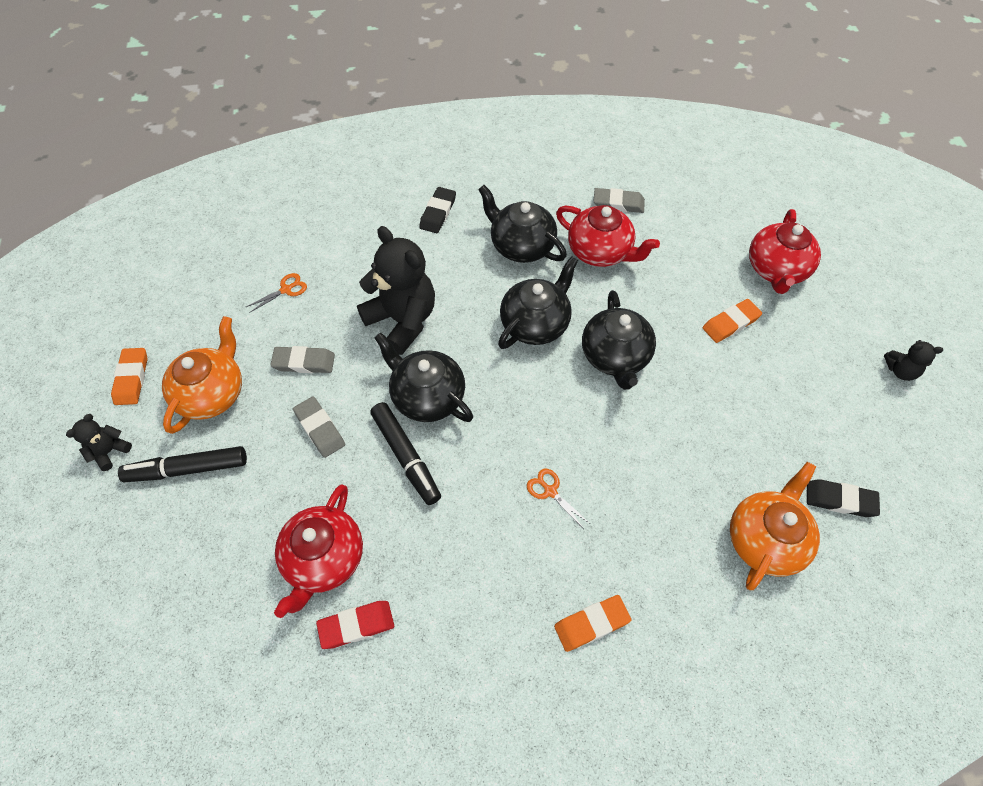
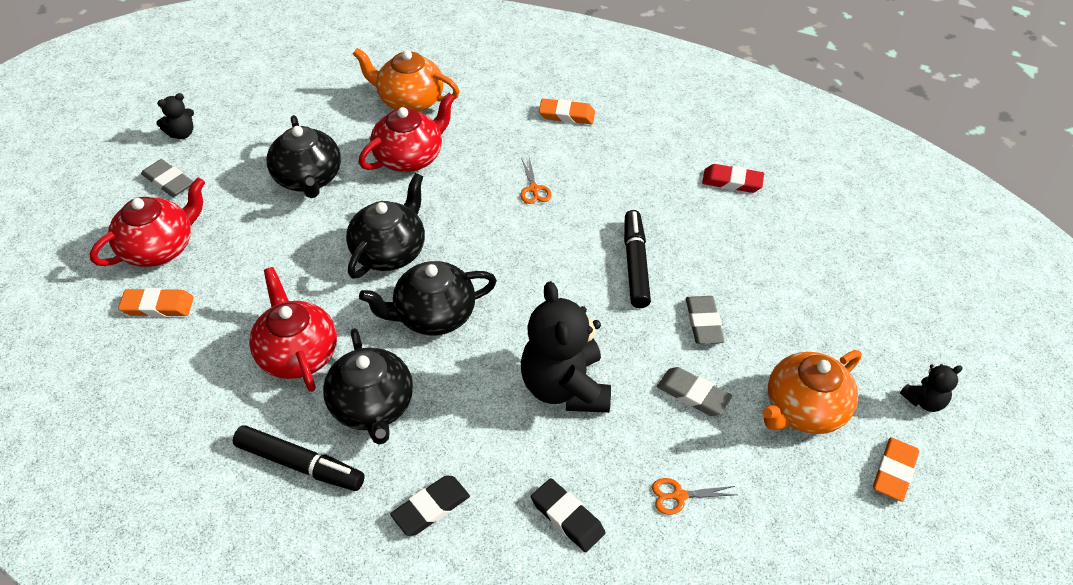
camera: 150 degrees left, 10 degrees down
black marker [118,446,247,482] -> black marker moved to [233,425,365,491]
red teapot [274,484,363,618] -> red teapot moved to [358,93,455,172]
black teapot [374,332,473,422] -> black teapot moved to [266,115,341,198]
grey eraser [594,188,645,213] -> grey eraser moved to [141,159,193,197]
orange eraser [703,299,762,343] -> orange eraser moved to [118,288,194,317]
orange teapot [730,462,820,590] -> orange teapot turned 45 degrees clockwise [353,48,460,112]
black eraser [807,479,880,517] -> black eraser moved to [531,478,605,552]
black teddy bear [884,340,943,381] -> black teddy bear turned 105 degrees clockwise [156,93,194,139]

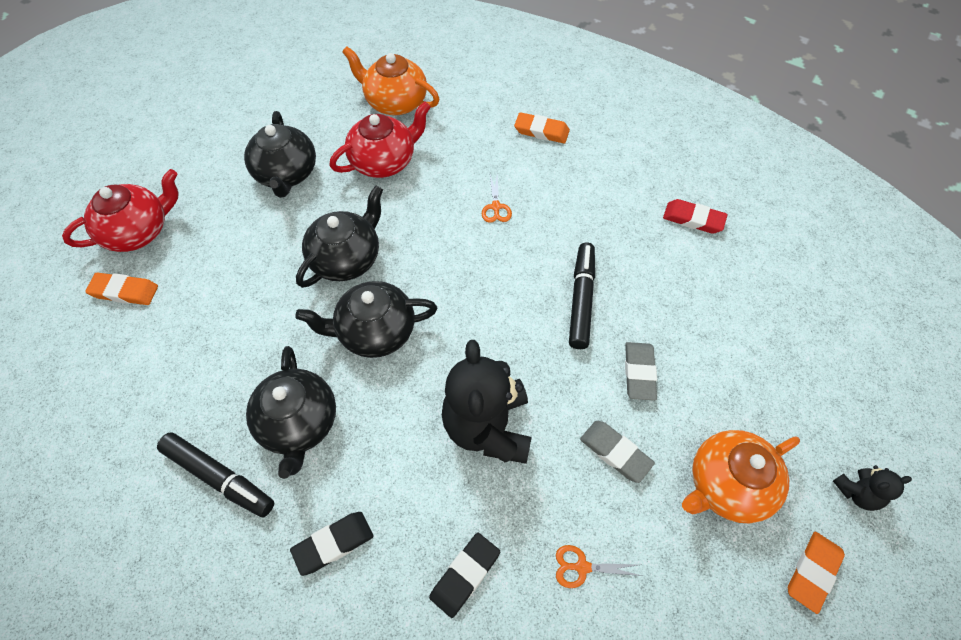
camera: 10 degrees right, 10 degrees up
grey eraser [141,159,193,197] -> none
black teddy bear [156,93,194,139] -> none
red teapot [249,267,337,392] -> none
black eraser [531,478,605,552] -> black eraser turned 75 degrees clockwise [429,533,500,618]

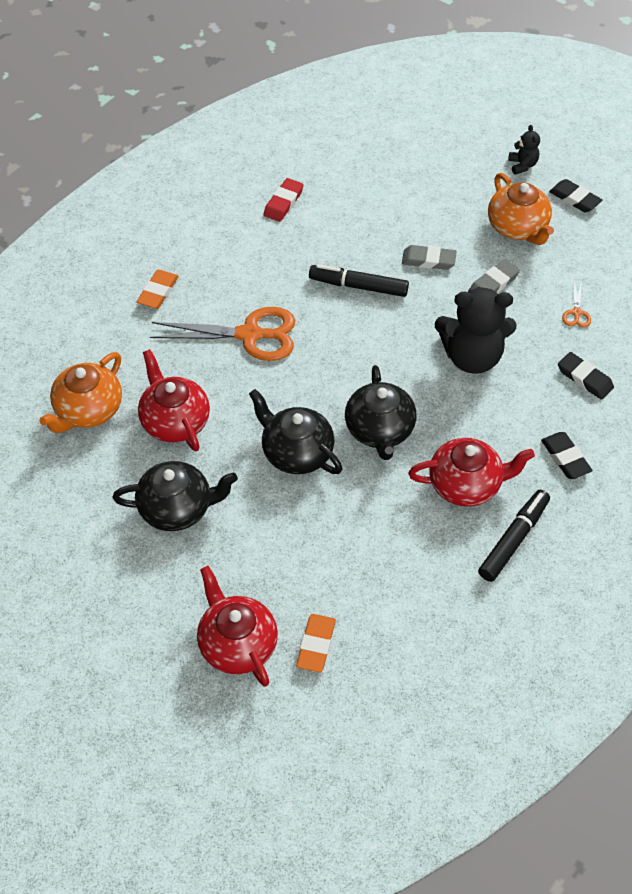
camera: 85 degrees left, 5 degrees down
black teapot [246,346,336,479] -> red teapot [408,438,535,507]
orange scissors [482,174,512,223] -> orange scissors [150,307,296,361], size x2.35
orange eraser [788,532,845,614] -> black eraser [549,179,602,213]

